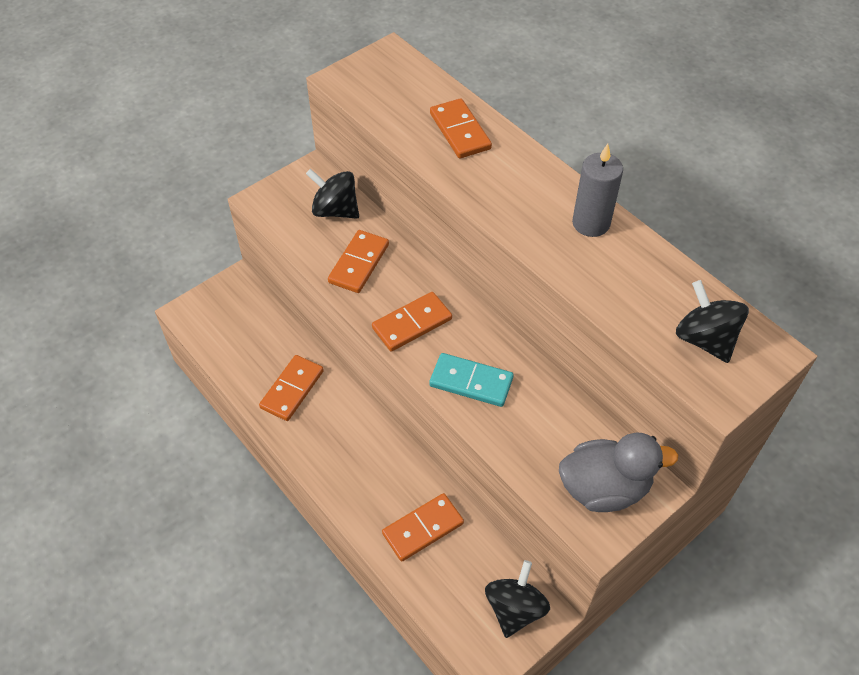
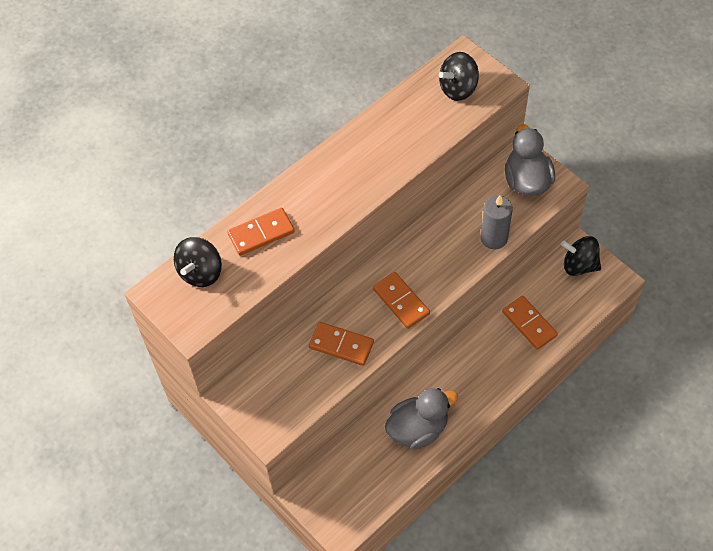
camera: 90 degrees left, 5 degrees up
orange domino [259,355,324,421] -> grey duck [385,388,458,450]
black spinning top [306,169,359,219] -> black spinning top moved to [174,237,222,287]
turquoise domino [429,353,513,407] -> none
grey candle [572,144,623,237] -> grey candle moved to [481,195,513,249]

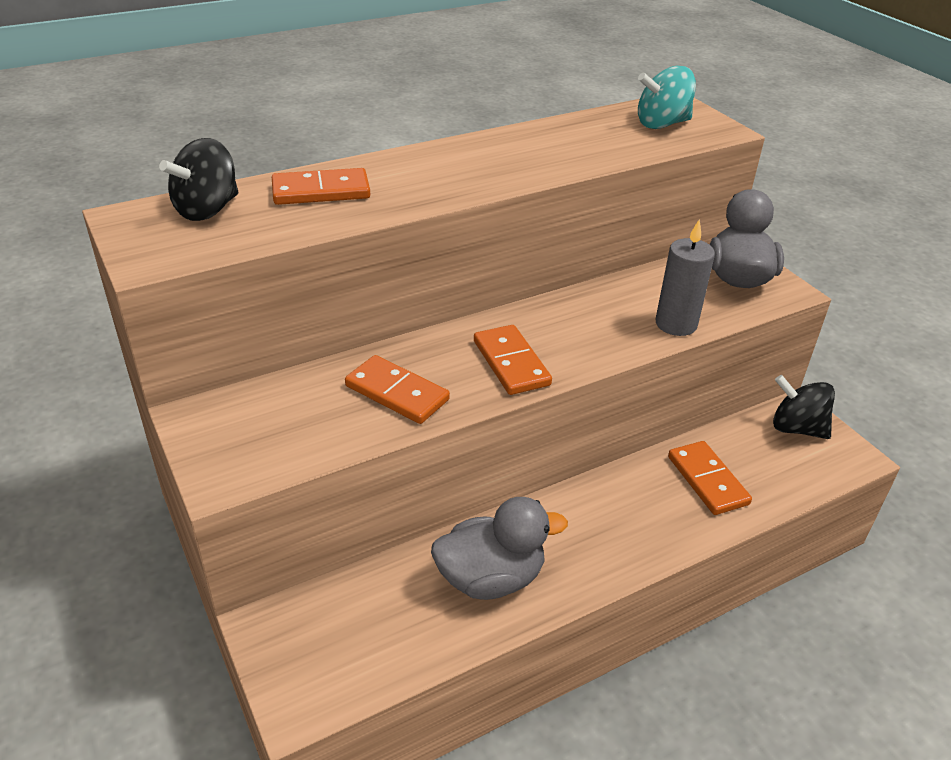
camera: 10 degrees right, 20 degrees down
black spinning top [439,52,479,101] -> turquoise spinning top [638,66,696,129]

